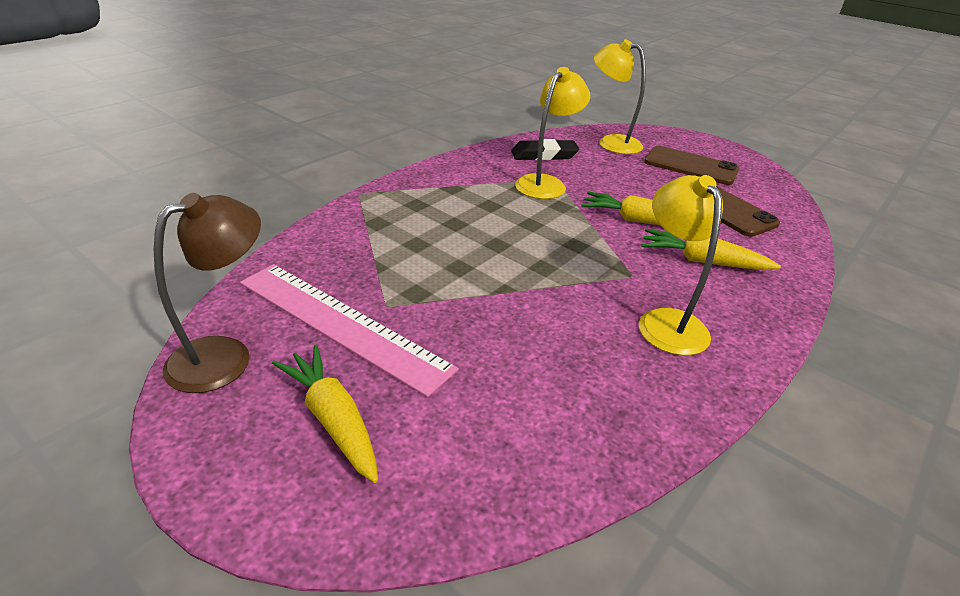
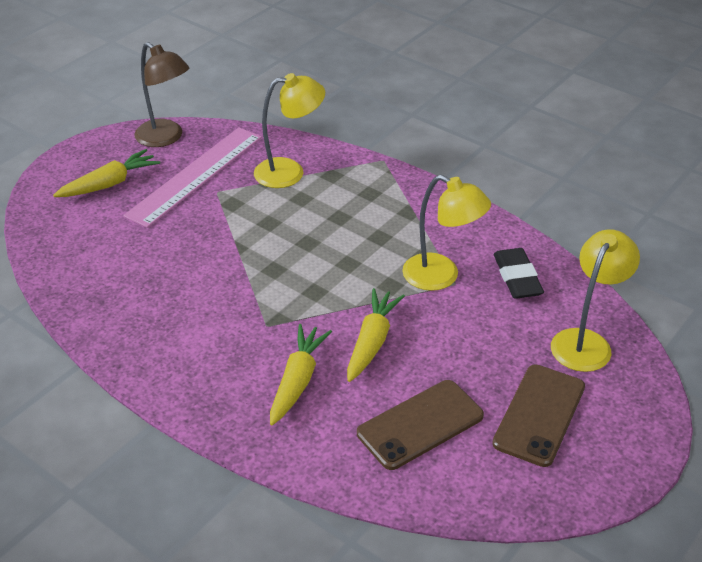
camera: 90 degrees right, 5 degrees up
yellow lamp [639,175,723,355] -> yellow lamp moved to [254,73,325,188]

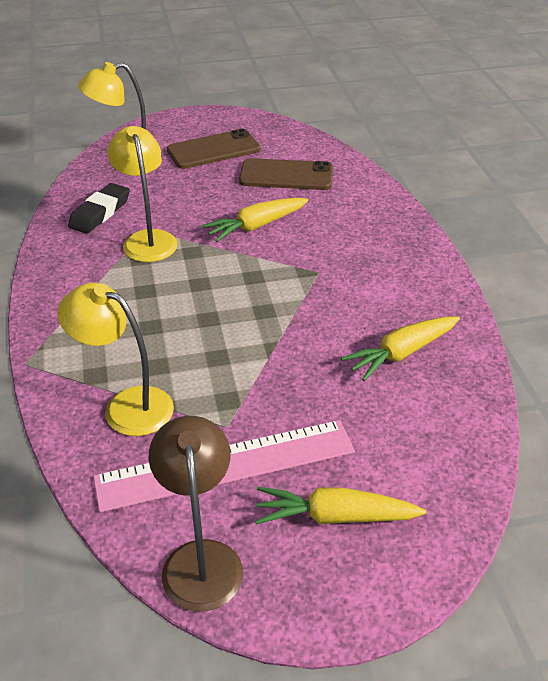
camera: 140 degrees left, 0 degrees up
yellow carrot [270,324,332,425] -> yellow carrot moved to [341,317,460,381]

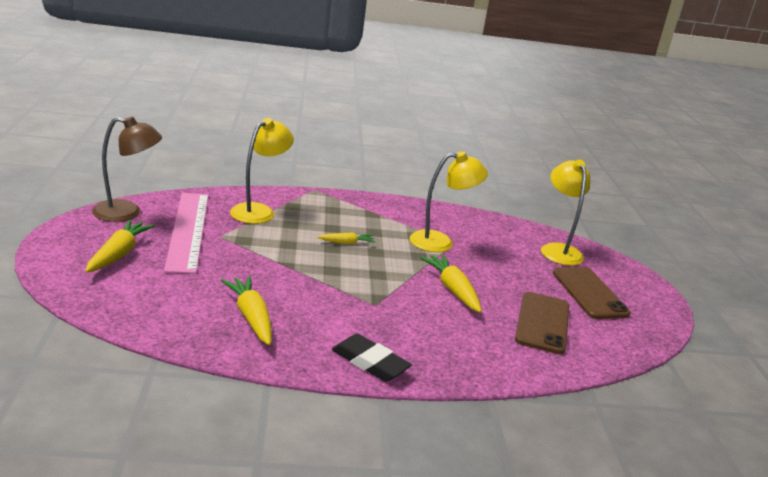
camera: 95 degrees right, 15 degrees down
black eraser [68,183,130,234] -> black eraser moved to [332,334,412,382]
none -> yellow carrot [318,232,375,244]

